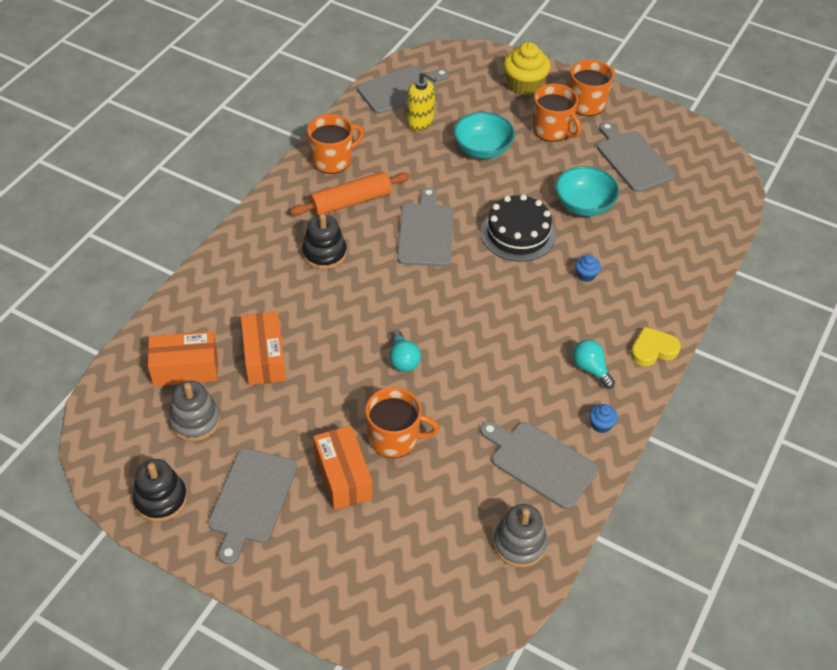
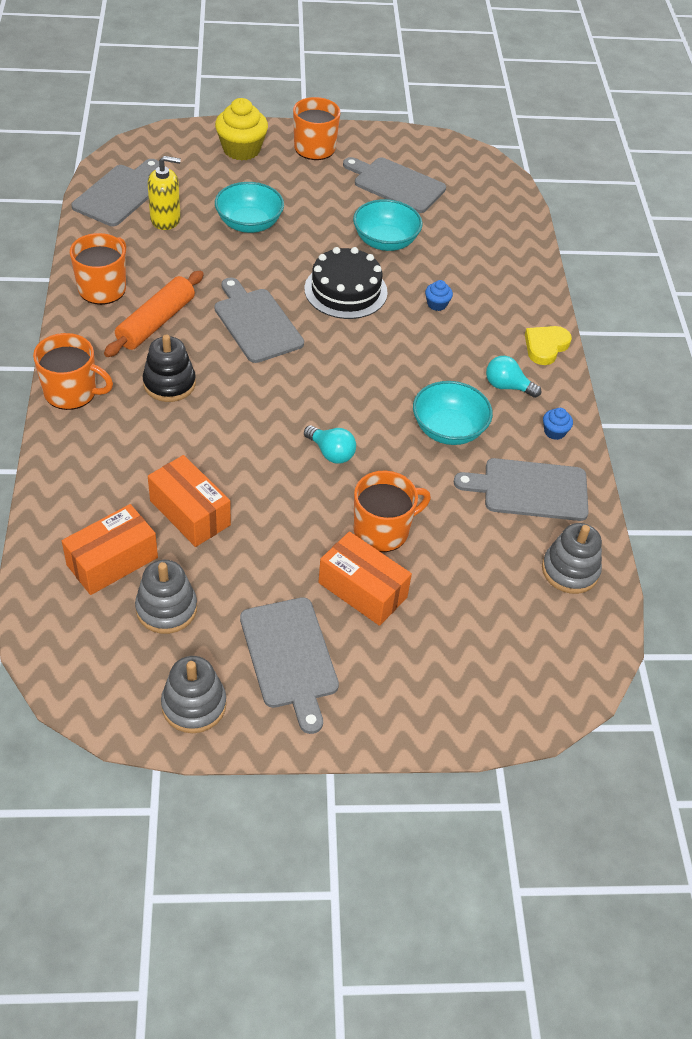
camera: 35 degrees left, 0 degrees up
black stacking toy [133,459,187,522] -> grey stacking toy [161,656,227,733]
orange mug [532,84,582,142] -> orange mug moved to [33,333,113,410]
none -> turquoise bowl [413,381,493,445]

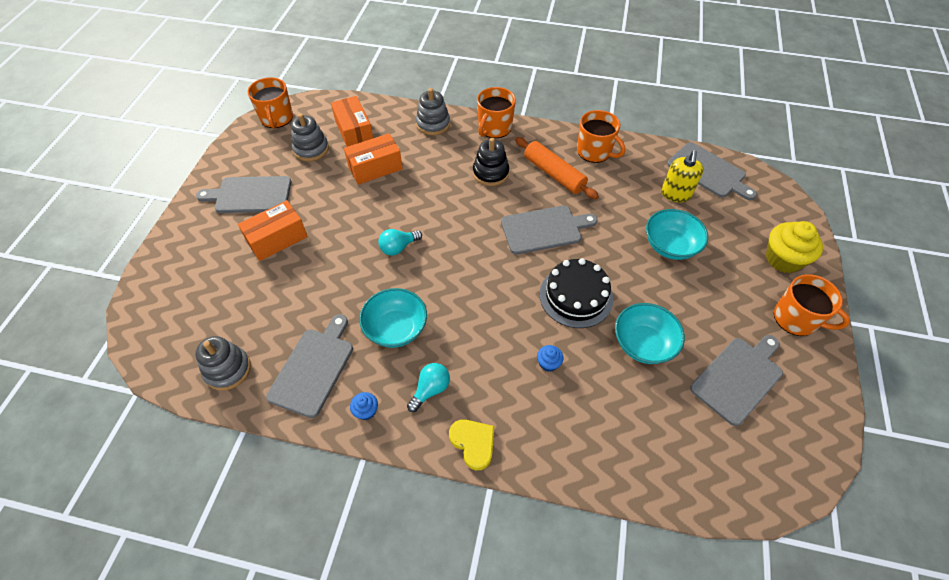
camera: 110 degrees right, 5 degrees up
grey stacking toy [161,656,227,733] -> grey stacking toy moved to [416,88,450,135]
orange mug [354,471,431,552] -> orange mug moved to [247,77,293,129]

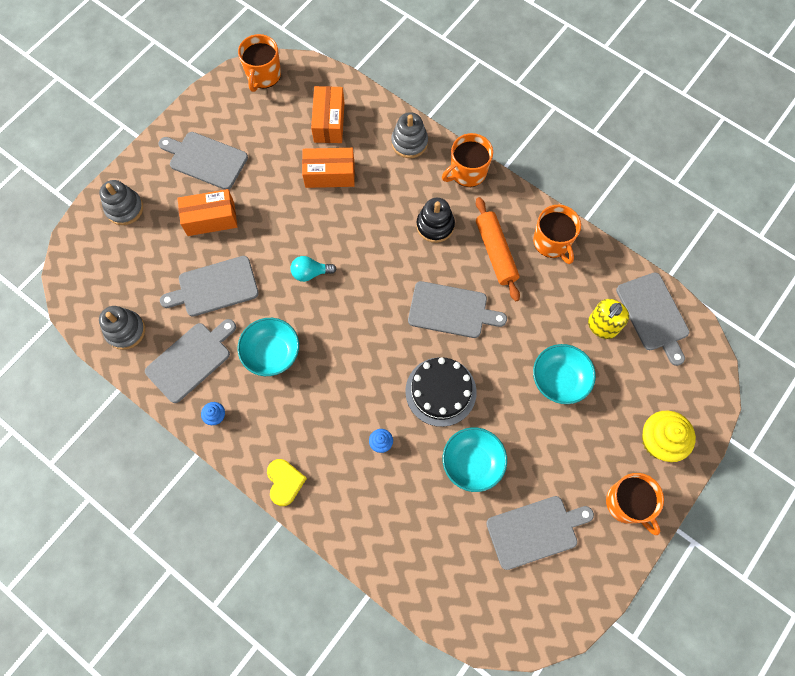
camera: 25 degrees right, 15 degrees up
grey stacking toy [291,114,329,161] -> grey stacking toy moved to [99,180,143,225]
turquoise light bulb [407,363,450,412] -> none
none -> grey cutting board [160,256,259,317]

